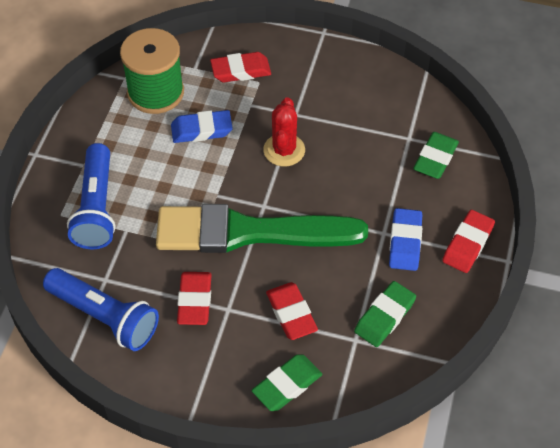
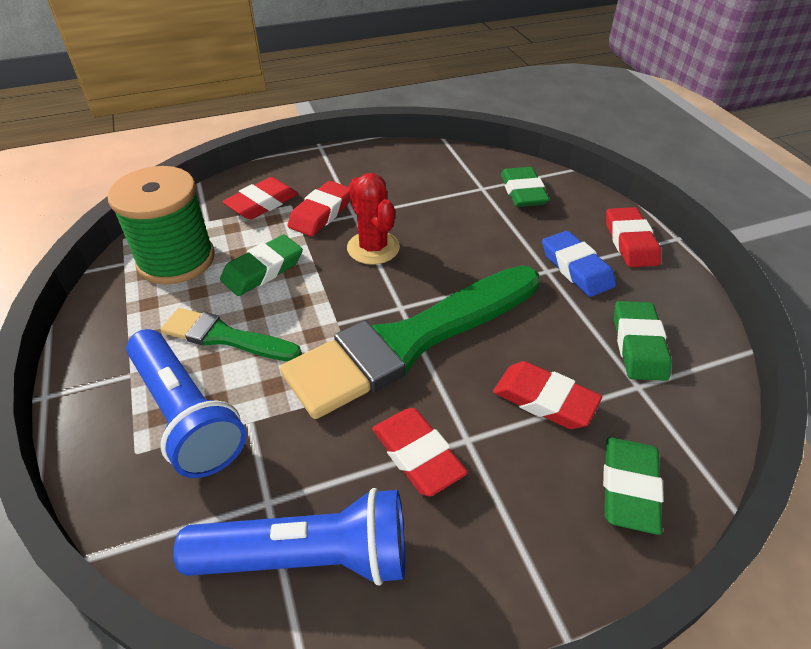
camera: 35 degrees left, 10 degrees down
blue eraser [171,110,233,143] -> green eraser [220,234,303,296]
none -> green brush [161,308,302,361]
none -> red eraser [288,181,351,236]

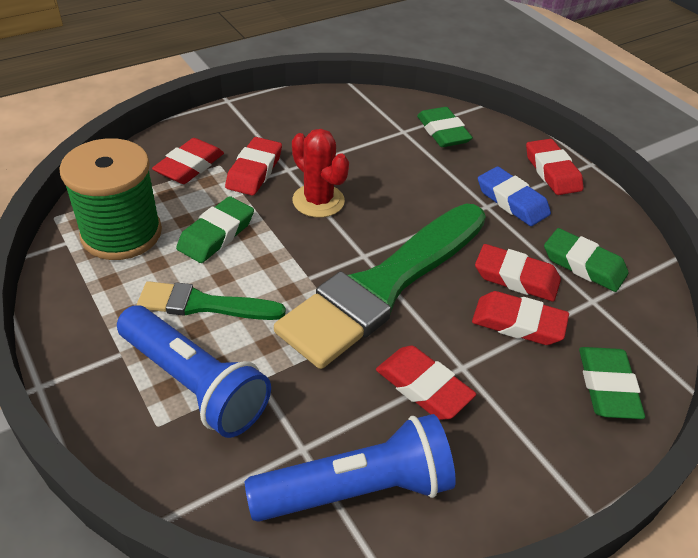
camera: 15 degrees left, 0 degrees up
green eraser [614,301,672,381] -> green eraser turned 45 degrees counterclockwise [544,228,629,292]
none -> red eraser [475,244,561,302]

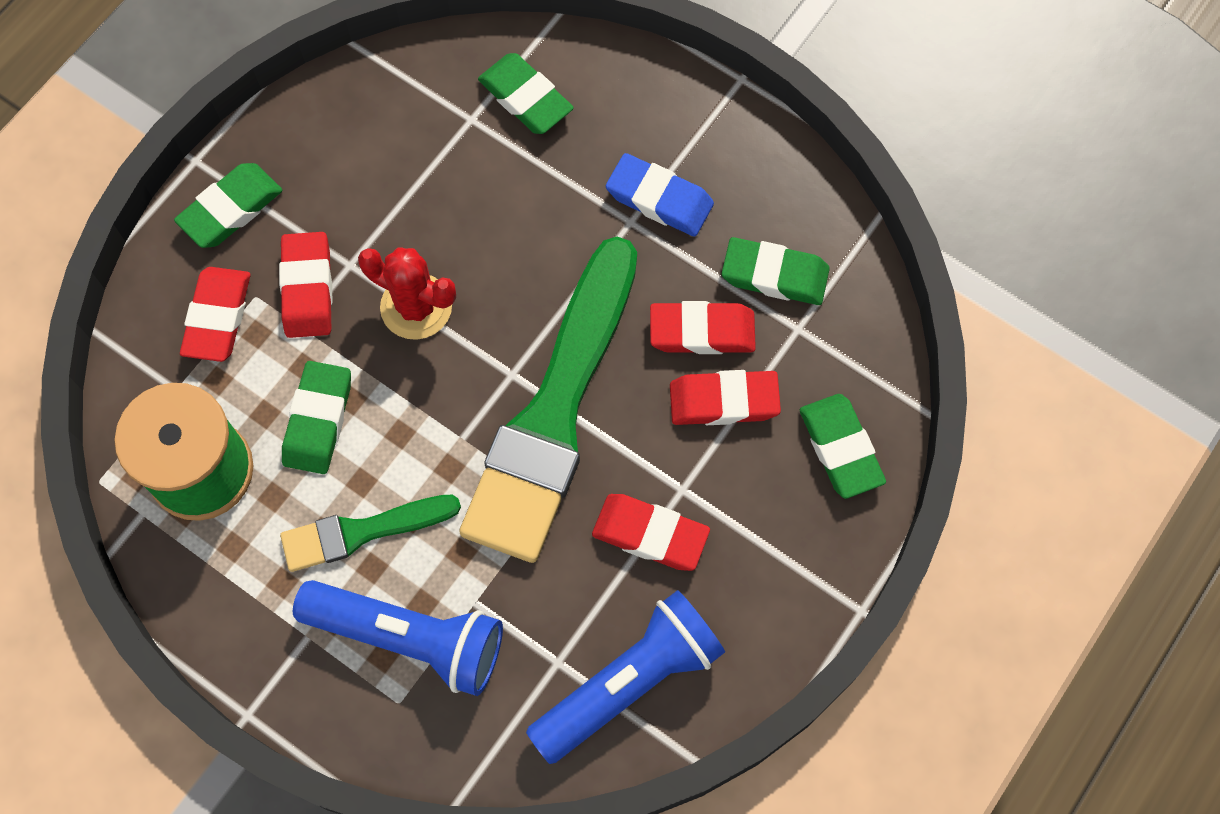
camera: 20 degrees left, 25 degrees up
red eraser [526,139,584,195] -> none
none -> green eraser [174,163,282,248]

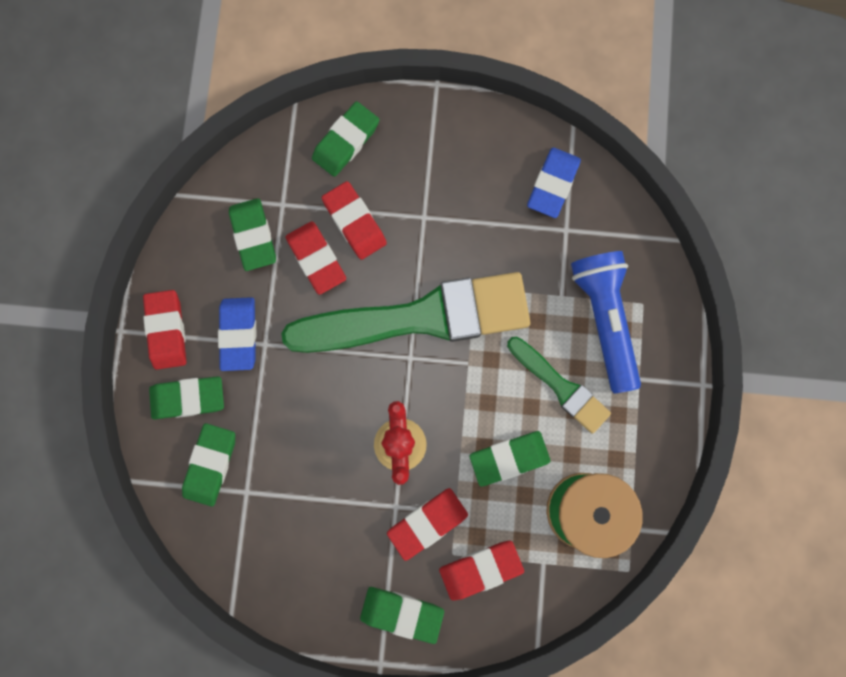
camera: 120 degrees left, 10 degrees up
blue flashlight [526,590,725,764] -> blue eraser [527,147,581,218]
red eraser [592,494,710,571] -> red eraser moved to [143,290,186,370]
none -> green eraser [149,376,224,419]

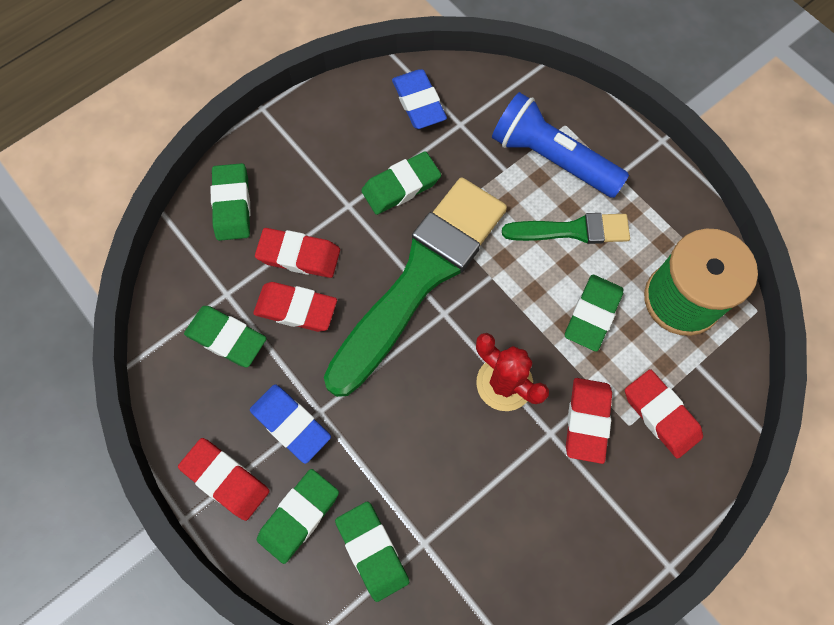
camera: 45 degrees left, 10 degrees down
green eraser [360,587,444,644] -> green eraser moved to [361,151,441,215]
red eraser [439,541,524,601] -> red eraser turned 60 degrees counterclockwise [625,369,703,459]

